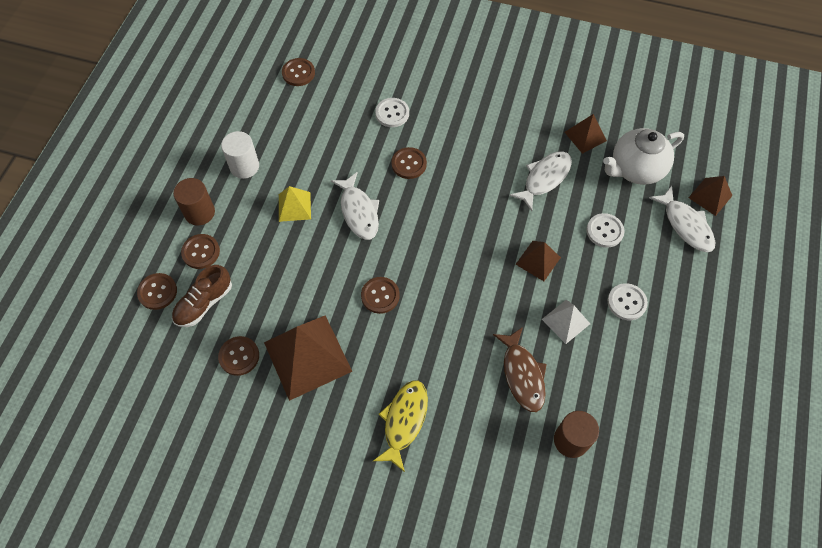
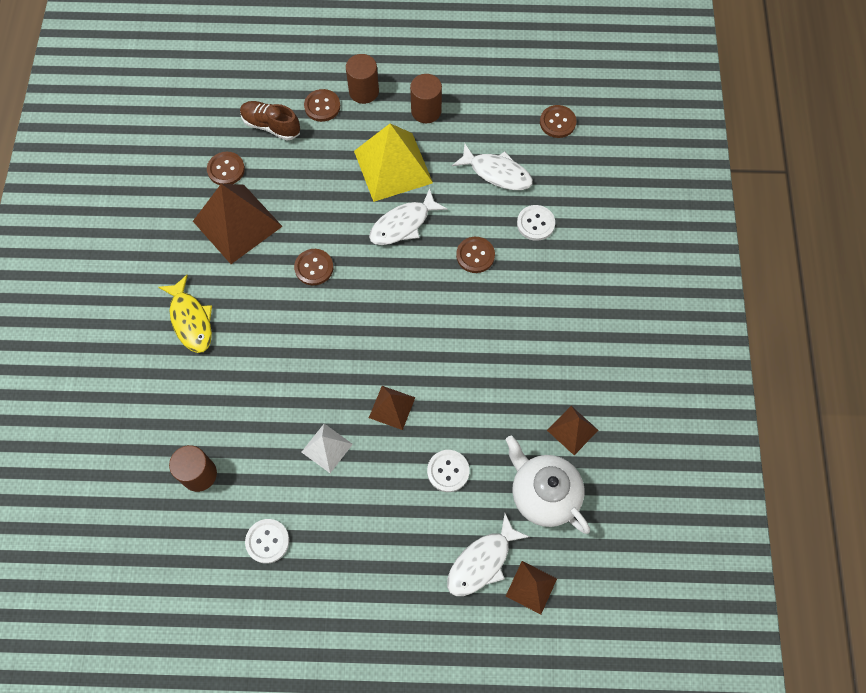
camera: 75 degrees right, 5 degrees up
brown button [137,273,177,310] -> none
white cylinder [221,131,259,179] -> brown cylinder [410,74,442,123]
yellow pyramid [279,186,311,222] -> yellow pyramid [354,124,433,202], size x1.91
yellow fish [373,381,428,472] -> yellow fish turned 60 degrees clockwise [158,275,212,353]
brown fish [493,327,547,412] -> none
white fish [509,151,572,211] -> white fish moved to [452,144,533,190]
white button [607,283,648,320] -> white button moved to [245,519,289,564]

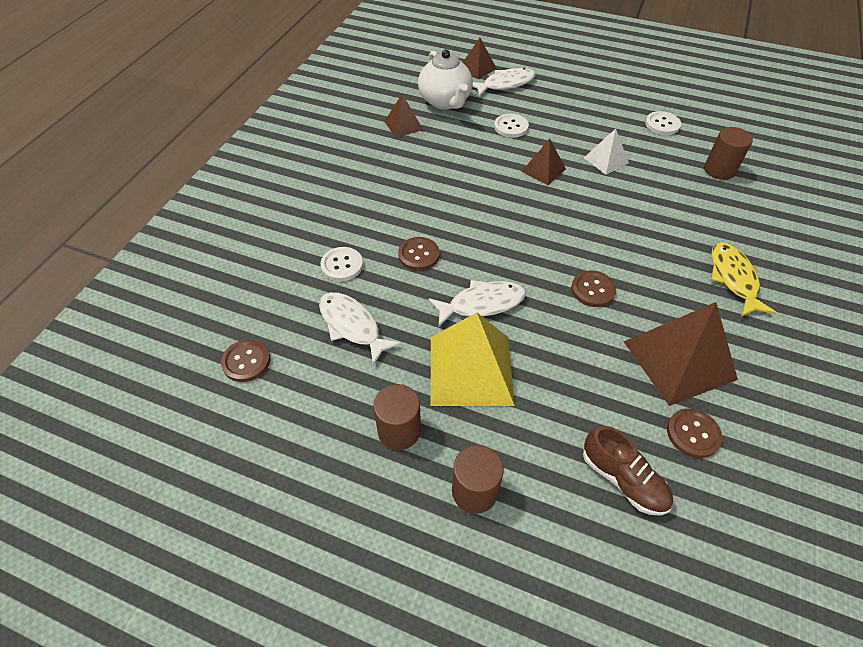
camera: 160 degrees left, 15 degrees down
brown button [304,89,340,122] -> none

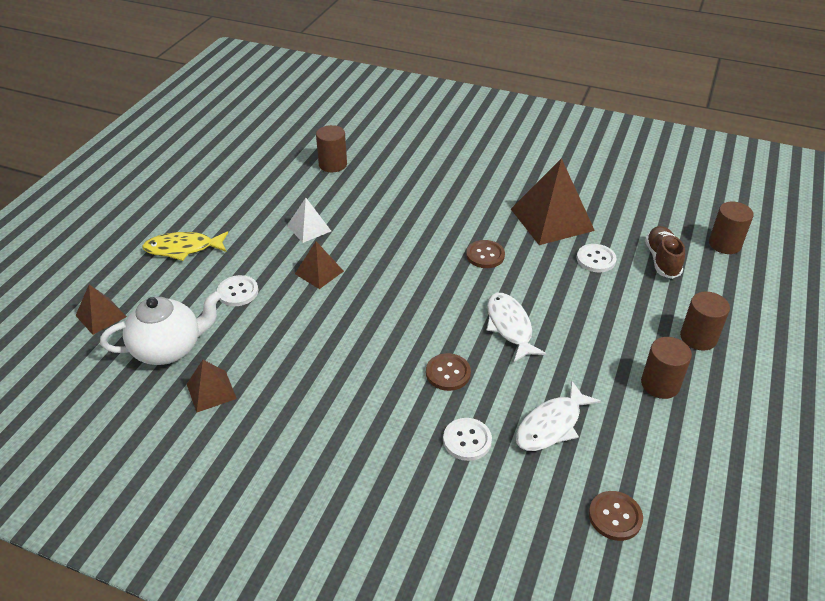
camera: 90 degrees left, 10 degrees down
yellow pyramid [431,313,515,406] -> none
white fish [473,68,536,97] -> none
brown shoe [583,426,673,516] -> brown shoe turned 45 degrees counterclockwise [645,226,685,279]
white button [645,111,681,135] -> white button moved to [577,244,617,273]
brown button [667,408,722,458] -> none
yellow fish [711,242,776,317] -> yellow fish moved to [142,231,228,261]
none -> brown cylinder [709,202,754,254]

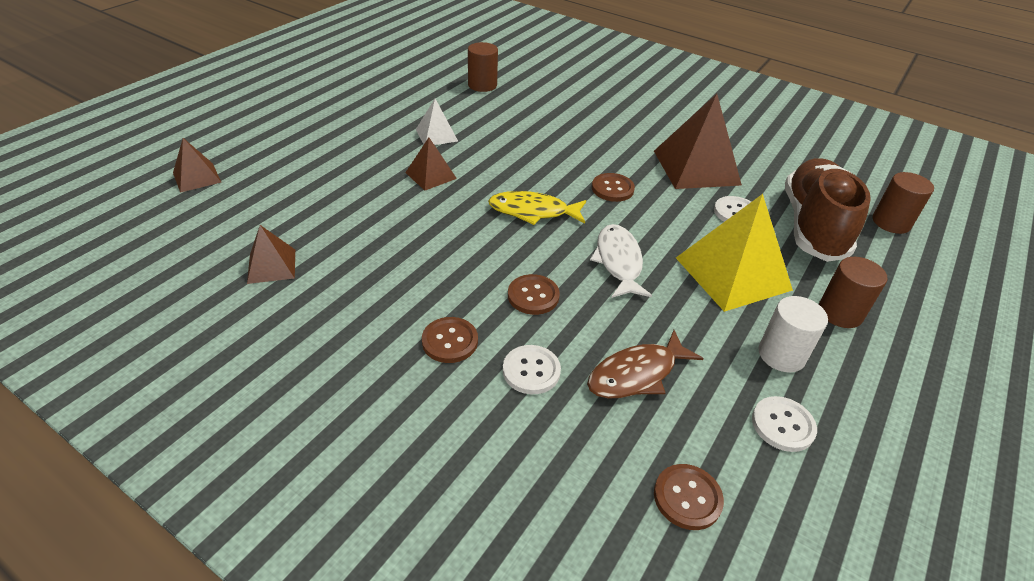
camera: 10 degrees right, 0 degrees up
white teapot [100,291,221,365] -> none
yellow fish [142,231,228,261] -> yellow fish moved to [488,191,586,225]
white button [217,275,258,306] -> white button moved to [752,396,817,452]
white fish [516,381,601,451] -> brown fish [587,330,704,399]
brown cylinder [641,337,692,399] -> white cylinder [758,296,828,372]
brown shoe [645,226,685,279] -> brown shoe [785,158,871,262], size x1.81
none -> brown button [422,317,478,363]
none -> yellow pyramid [676,194,793,312]

